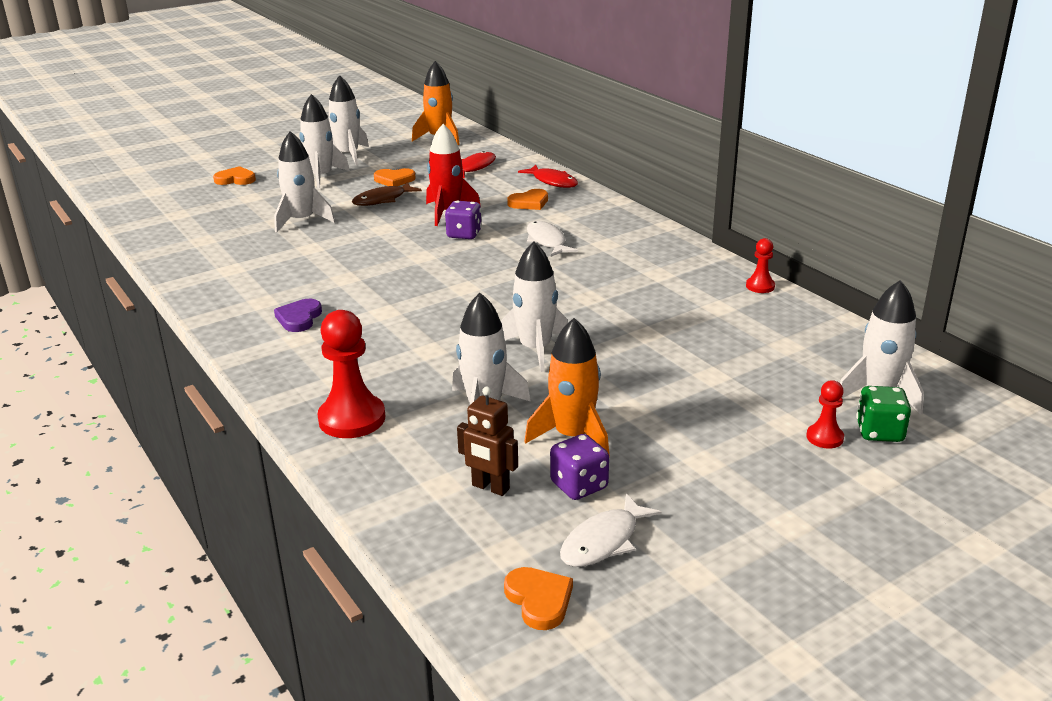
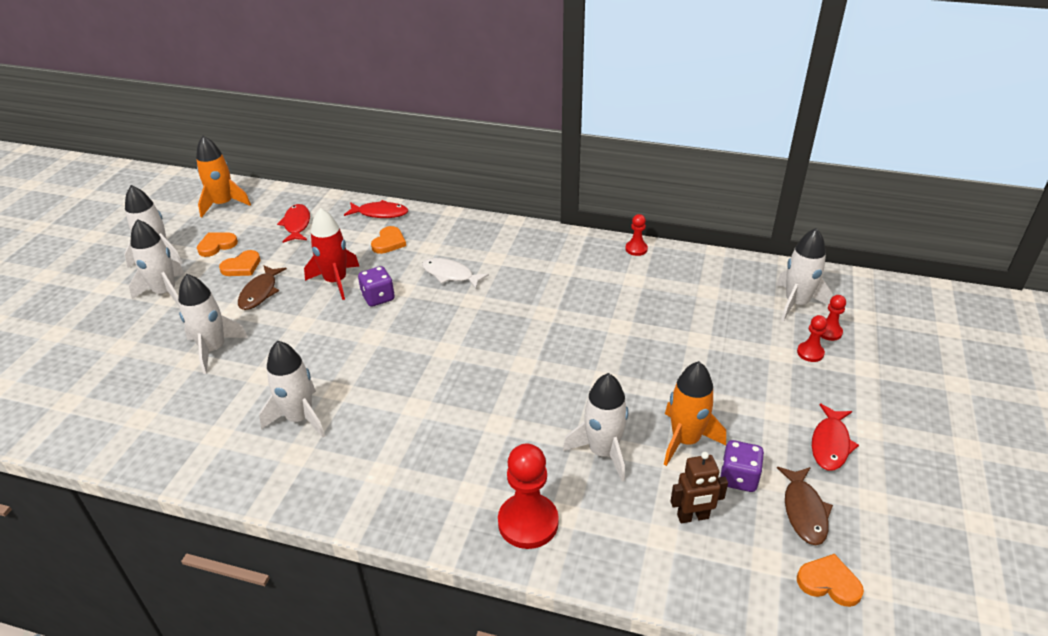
camera: 40 degrees left, 10 degrees up
orange heart [213,166,256,185] -> orange heart moved to [197,232,238,257]
purple heart [274,299,322,332] -> none
white rocket [501,242,568,372] -> white rocket moved to [259,341,325,438]
white fish [560,493,661,567] -> brown fish [777,467,833,545]
green dice [856,386,911,442] -> red pawn [821,295,846,341]
none -> red fish [812,404,859,471]

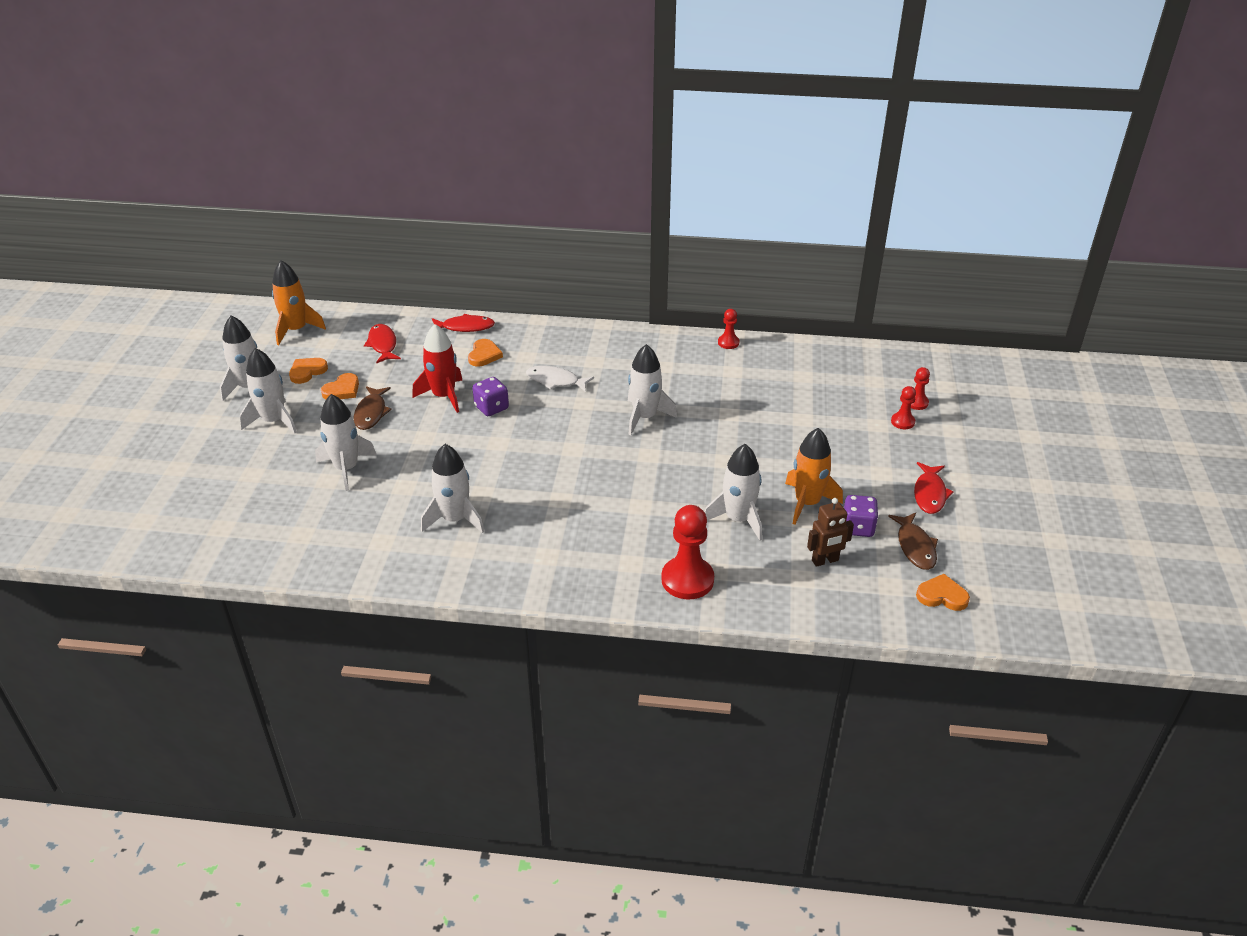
camera: 10 degrees left, 0 degrees up
white rocket [776,228,833,321] -> white rocket moved to [628,344,677,435]

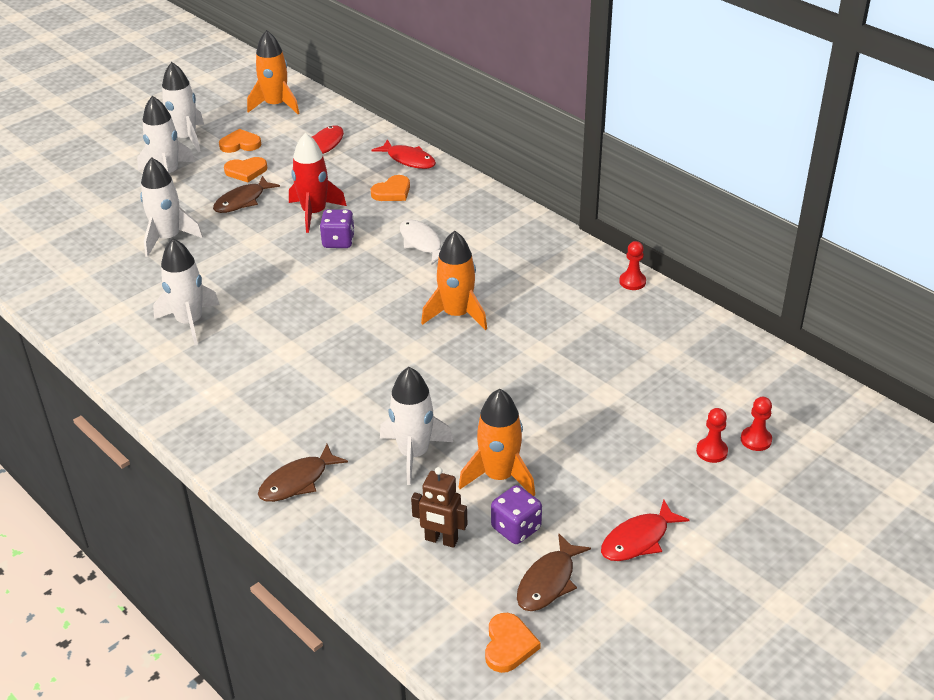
camera: 40 degrees right, 0 degrees up
white rocket [628,344,677,435] -> orange rocket [421,231,487,330]
red pawn [661,505,714,599] -> brown fish [258,444,348,502]
orange heart [916,574,970,611] -> orange heart turned 45 degrees clockwise [485,613,541,673]

